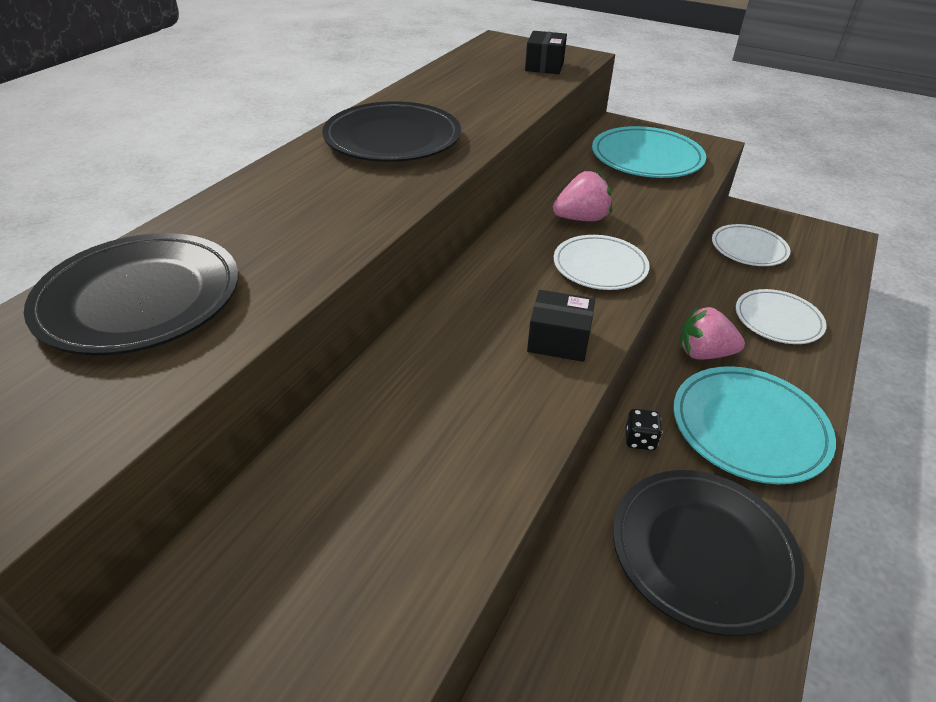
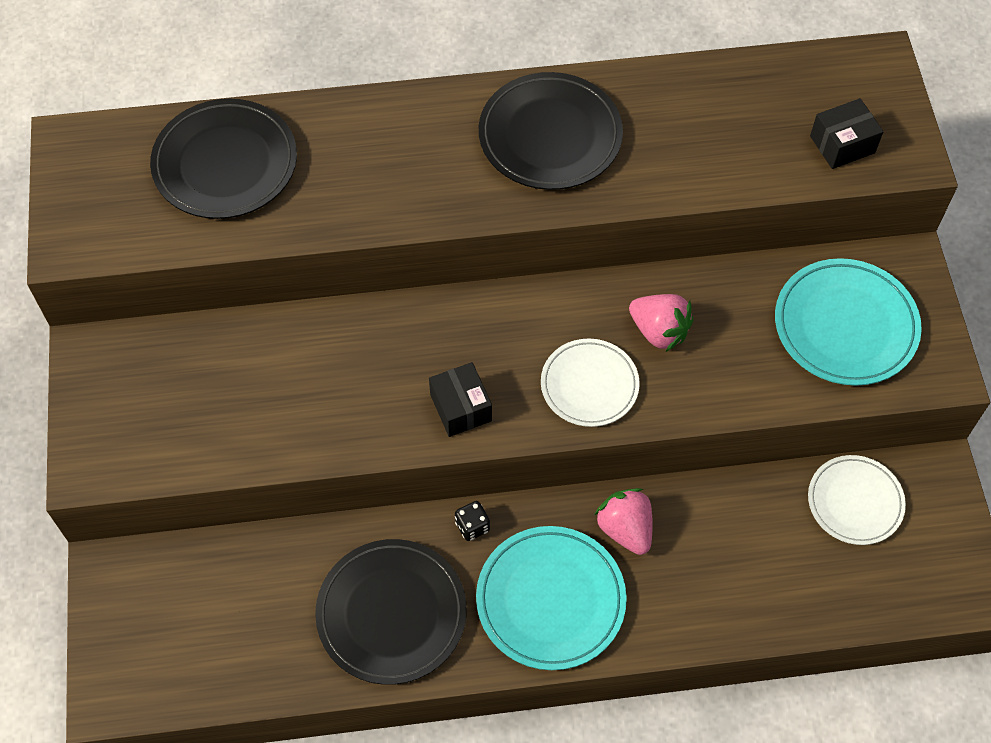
camera: 55 degrees right, 20 degrees up
white plate [736,289,827,344] -> none

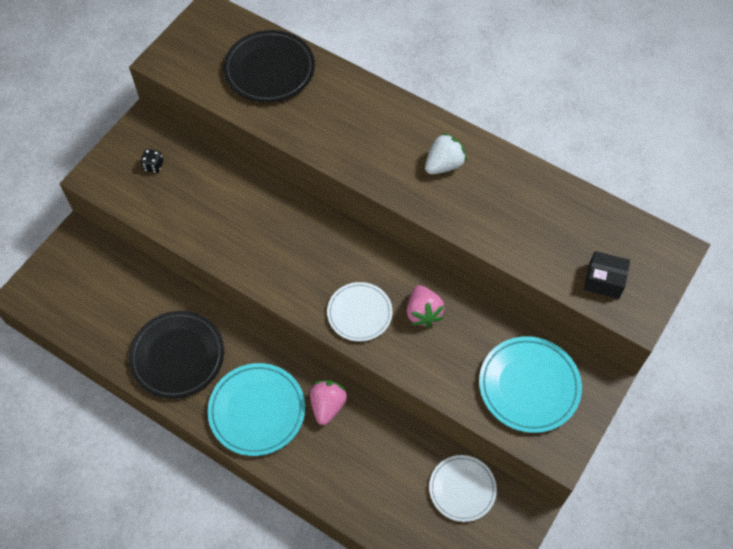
camera: 40 degrees right, 0 degrees up
black box [429,362,492,437] -> none
black dice [455,501,490,541] -> black dice moved to [140,149,163,173]
black plate [479,72,623,190] -> white strawberry [425,132,467,174]

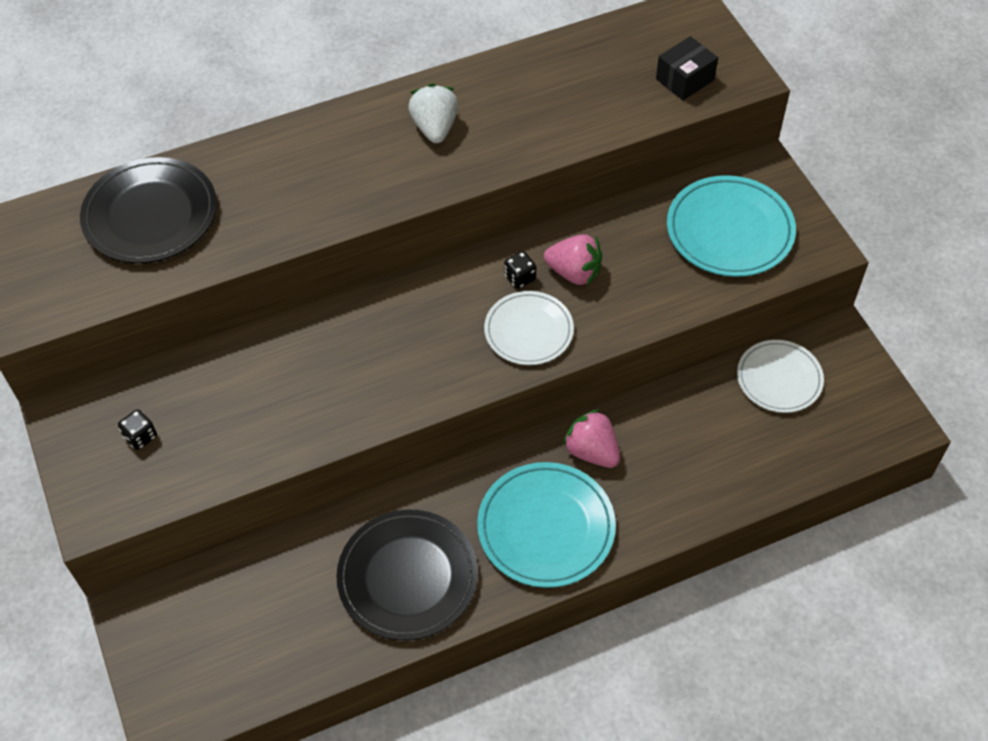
camera: 55 degrees left, 5 degrees down
none -> black dice [504,251,536,289]

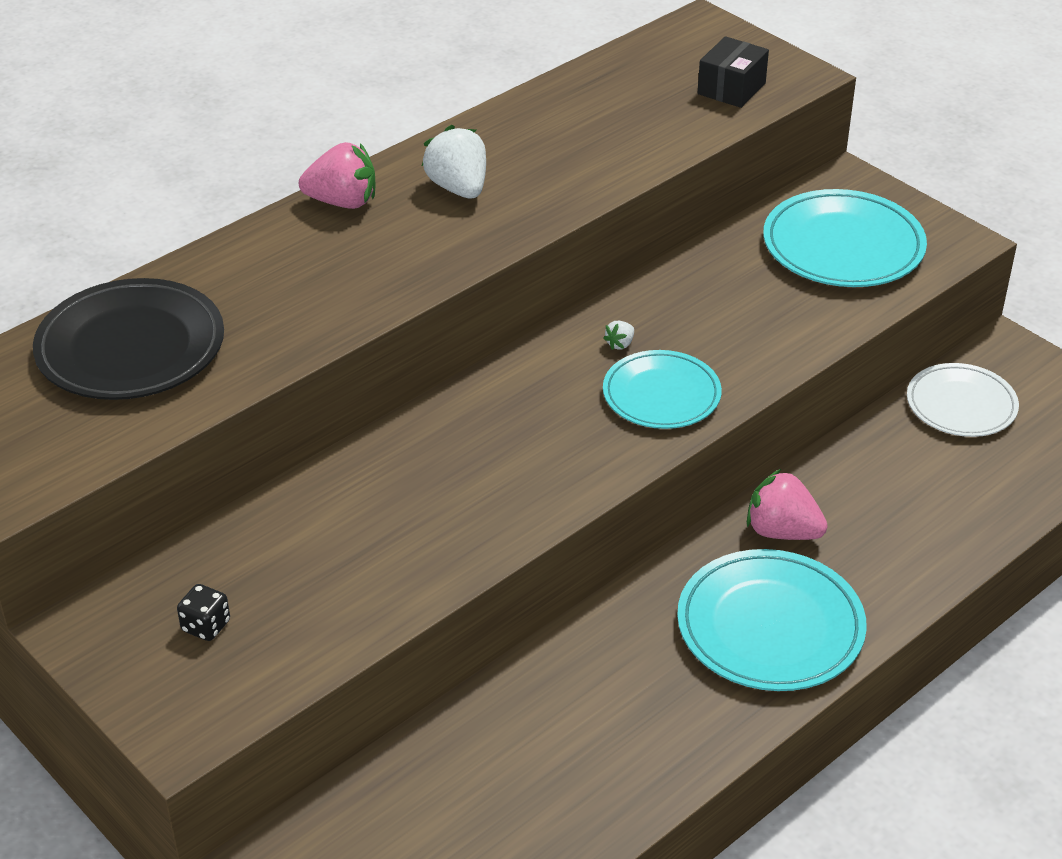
camera: 20 degrees left, 15 degrees down
black plate [336,510,478,640] -> none
white plate [484,291,574,365] -> turquoise plate [603,350,722,429]
black dice [504,251,536,289] -> white strawberry [603,321,634,350]
pink strawberry [544,234,602,286] -> pink strawberry moved to [299,142,376,209]

